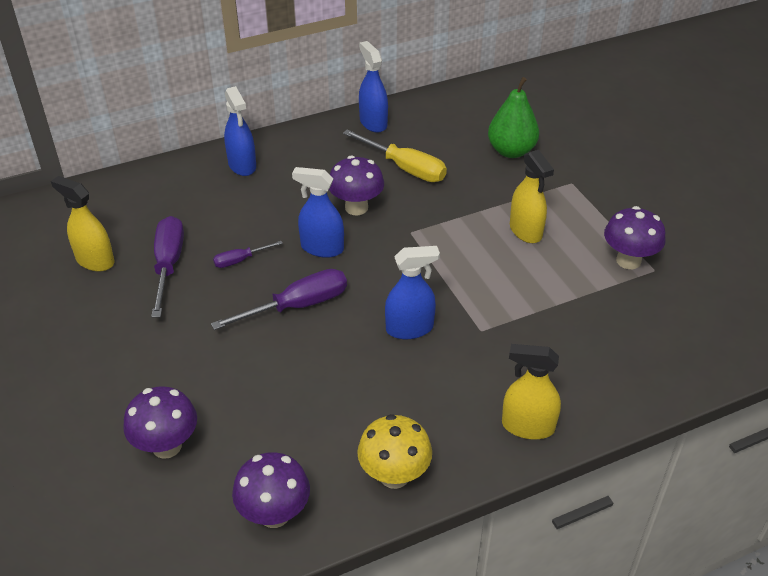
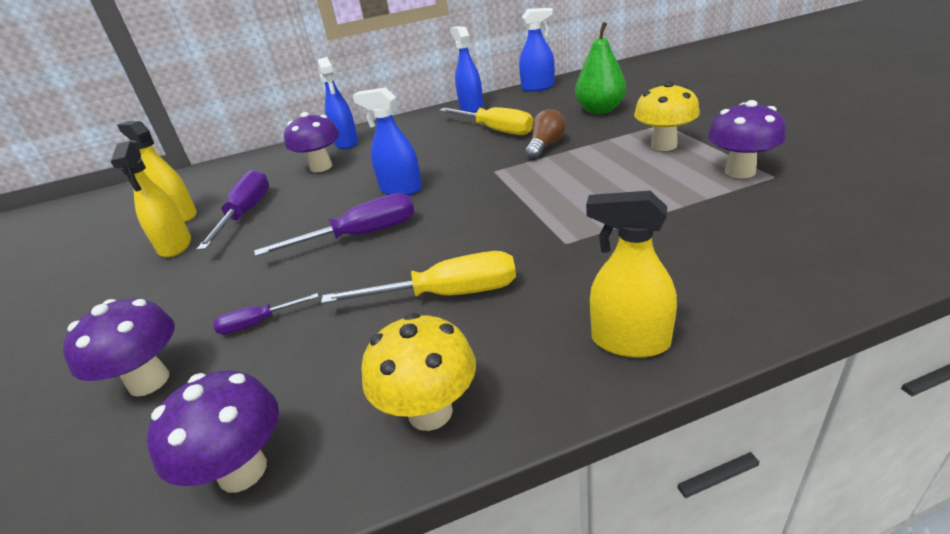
camera: 10 degrees right, 10 degrees down
purple screwdriver [213,241,283,268] -> purple screwdriver moved to [213,293,319,334]
purple mushroom [329,156,384,216] -> purple mushroom moved to [284,112,340,172]
blue spray bottle [385,246,440,339] -> blue spray bottle moved to [519,8,555,92]
yellow spray bottle [510,150,554,243] -> yellow spray bottle moved to [111,141,191,258]
none -> yellow screwdriver [321,251,516,304]
none -> brown light bulb [525,109,566,159]
none -> yellow mushroom [634,81,700,151]

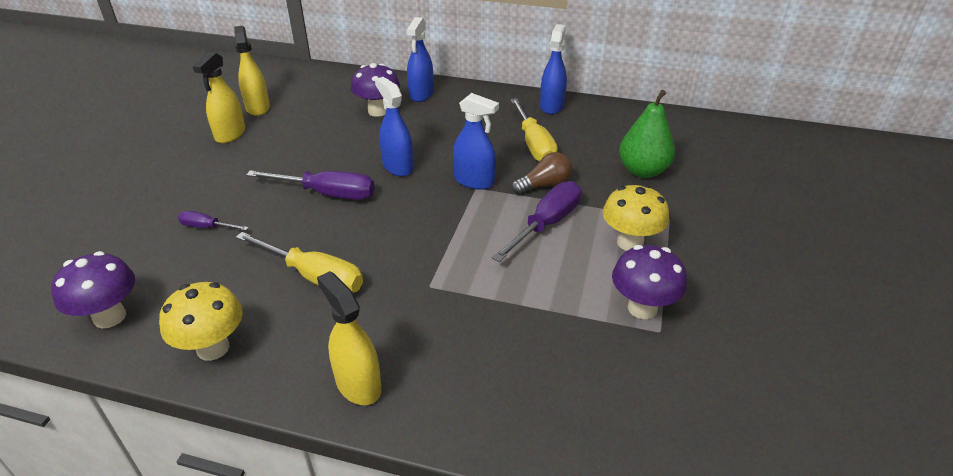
camera: 30 degrees right, 5 degrees up
purple mushroom [63,298,175,397] -> none
purple screwdriver [197,170,269,250] -> purple screwdriver moved to [492,181,582,262]
blue spray bottle [519,8,555,92] -> blue spray bottle moved to [453,93,499,190]

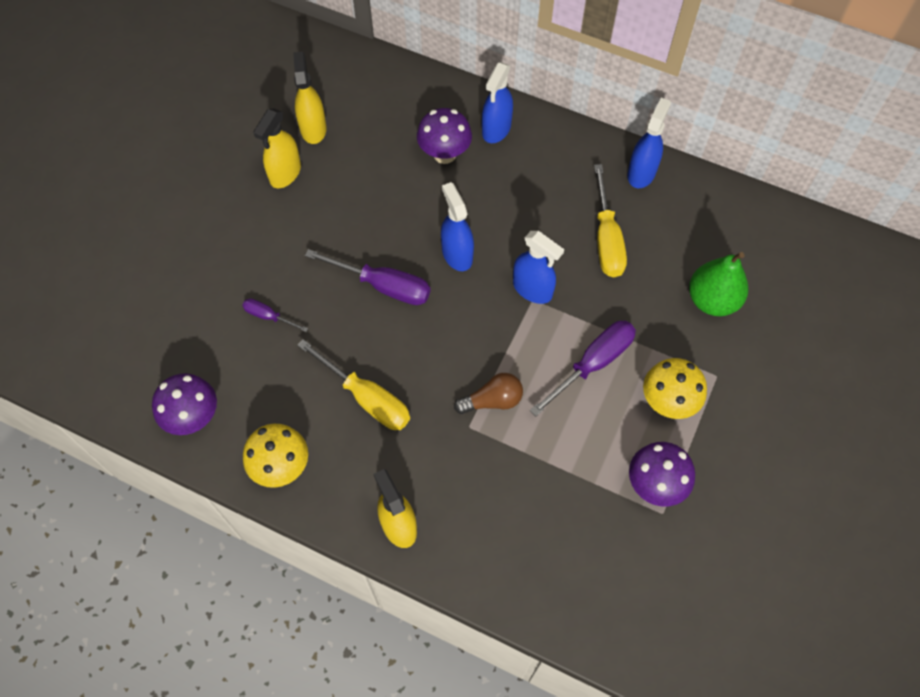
camera: 10 degrees right, 25 degrees up
brown light bulb [512,152,572,195] -> brown light bulb moved to [454,373,523,414]

